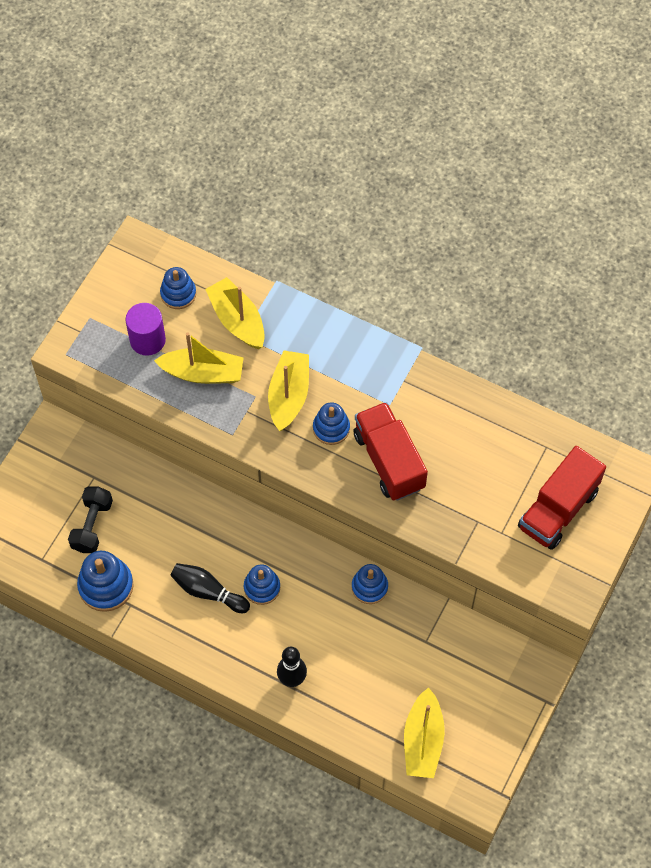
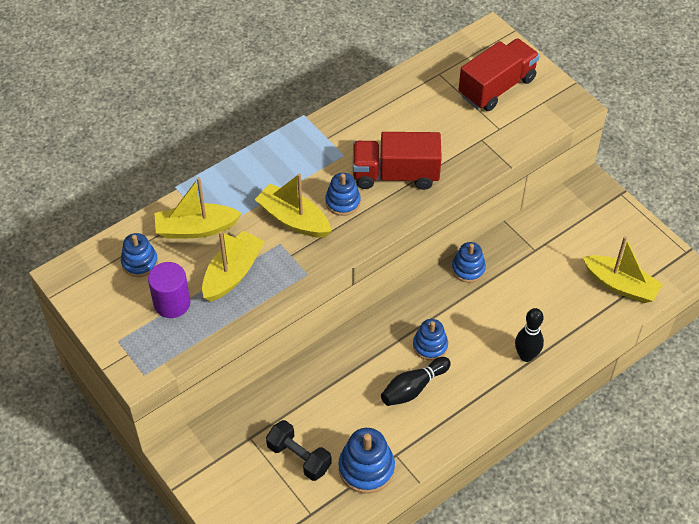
camera: 65 degrees left, 10 degrees down
red truck [518,446,606,550] -> red truck turned 105 degrees counterclockwise [459,38,540,111]

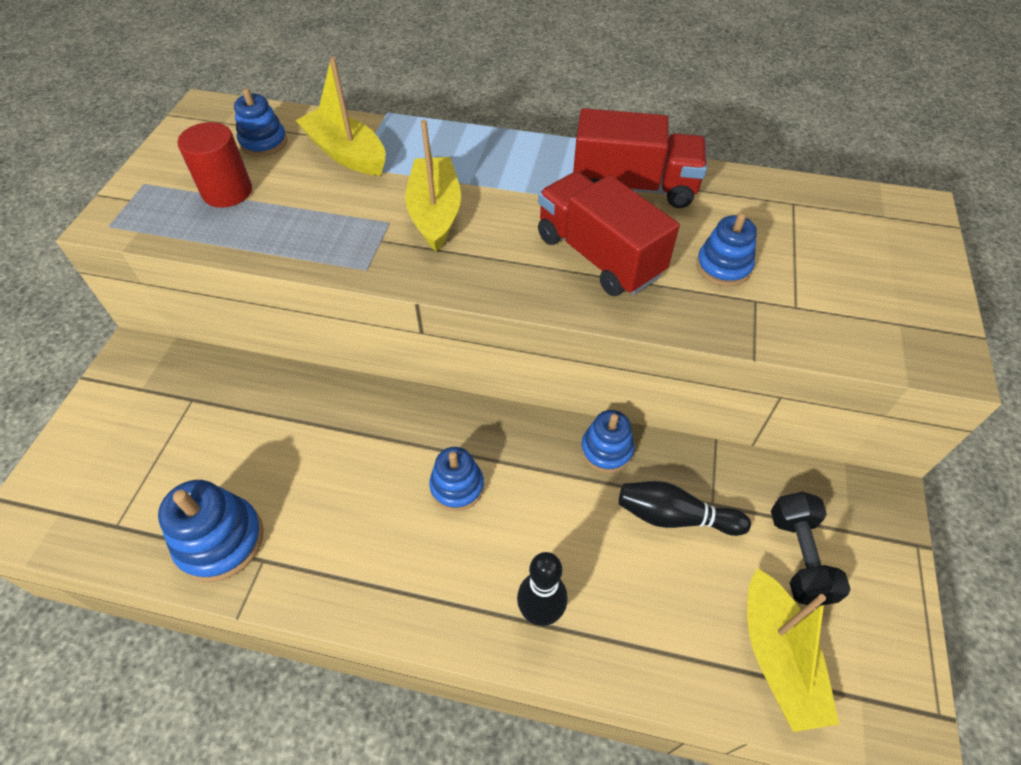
camera: 50 degrees right, 0 degrees up
purple cylinder [148,262,190,318] -> red cylinder [177,122,252,208]
yellow boat [202,230,265,302] -> none
black dumbbell [266,420,332,481] -> black dumbbell moved to [771,492,851,606]
blue stacking toy [325,173,361,216] -> blue stacking toy moved to [696,213,757,286]
black bowling pin [381,357,451,406] -> black bowling pin moved to [619,481,751,536]
red truck [459,38,540,111] -> red truck moved to [573,108,707,208]

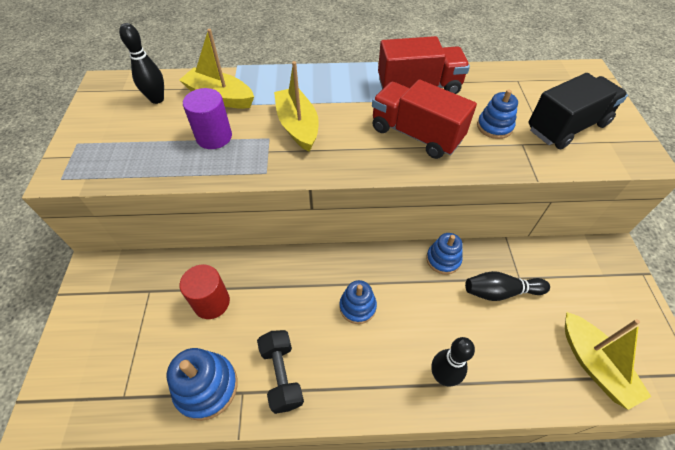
camera: 15 degrees left, 0 degrees up
red cylinder [177,122,252,208] -> red cylinder moved to [180,265,230,319]
blue stacking toy [234,88,287,157] -> black bowling pin [119,23,164,104]
black dumbbell [771,492,851,606] -> black dumbbell moved to [257,330,304,414]
none -> purple cylinder [183,88,232,149]
none -> black truck [528,73,628,149]

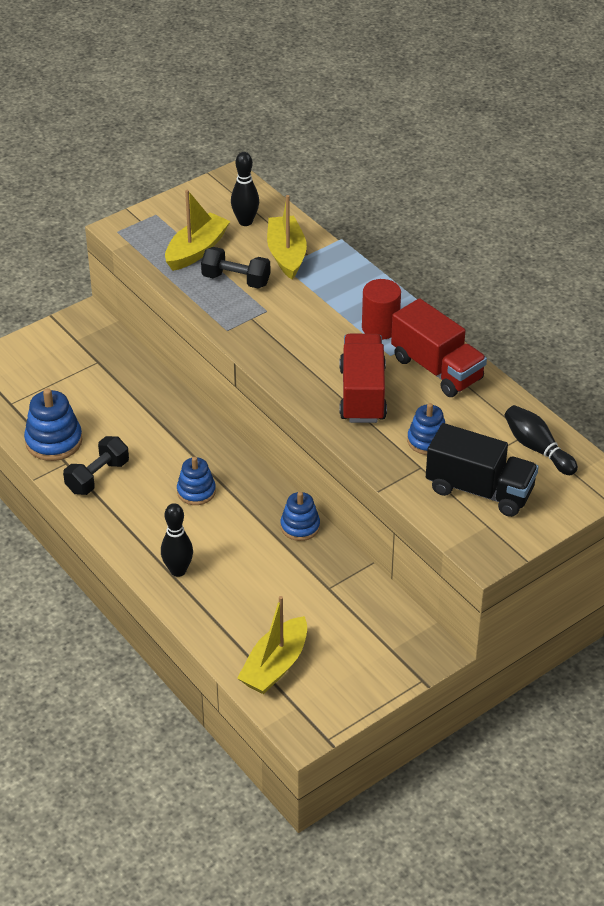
camera: 55 degrees right, 10 degrees down
red cylinder [180,265,230,319] -> red cylinder moved to [362,279,401,340]
purple cylinder [183,88,232,149] -> black dumbbell [201,247,270,289]
yellow boat [274,61,319,152] -> yellow boat moved to [165,190,230,271]
black bowling pin [465,271,550,301] -> black bowling pin moved to [504,405,578,475]

